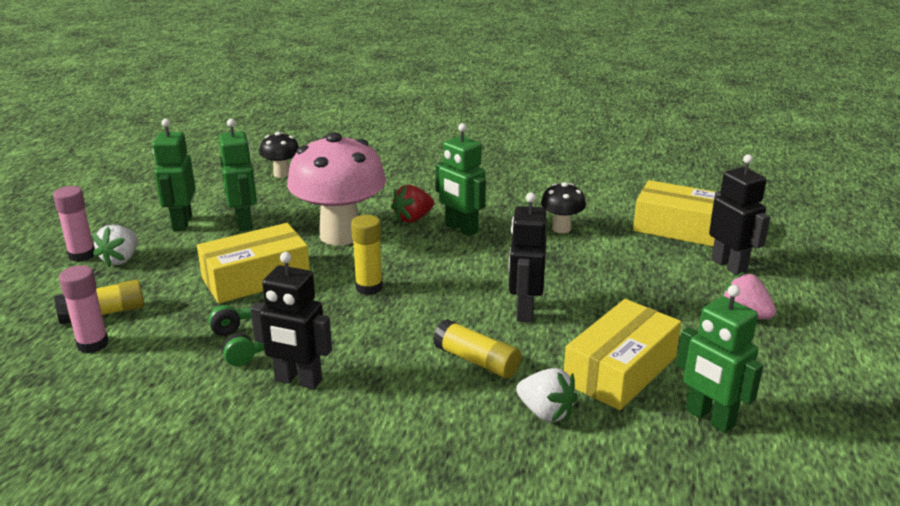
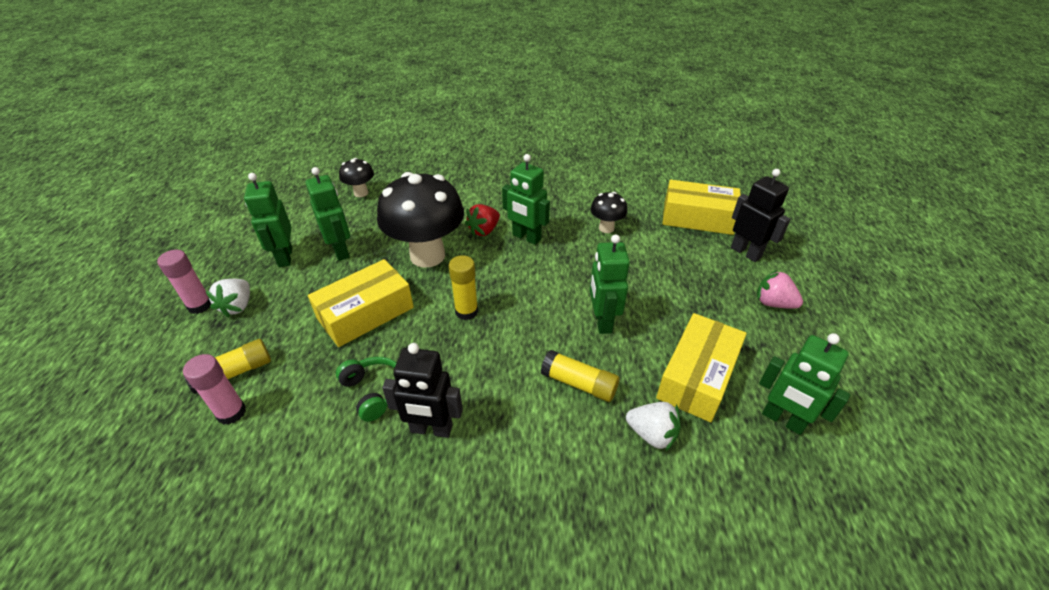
camera: 10 degrees left, 15 degrees up
pink mushroom [287,132,386,246] -> black mushroom [377,172,464,268]
black robot [509,193,546,322] -> green robot [590,234,630,334]

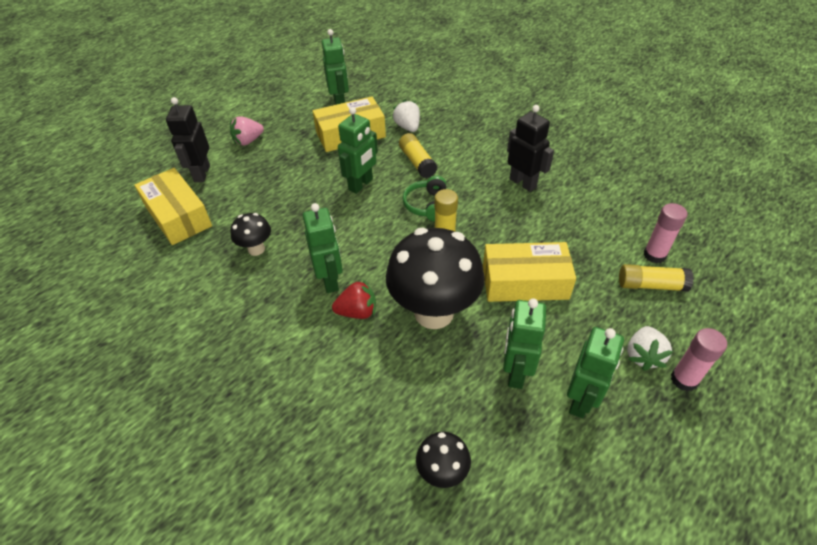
camera: 140 degrees left, 5 degrees up
white strawberry [206,279,250,317] -> white strawberry turned 150 degrees clockwise [627,326,673,371]
green headphones [336,357,397,422] -> green headphones moved to [403,175,446,222]
pink strawberry [757,270,803,309] -> pink strawberry turned 75 degrees clockwise [230,116,264,146]

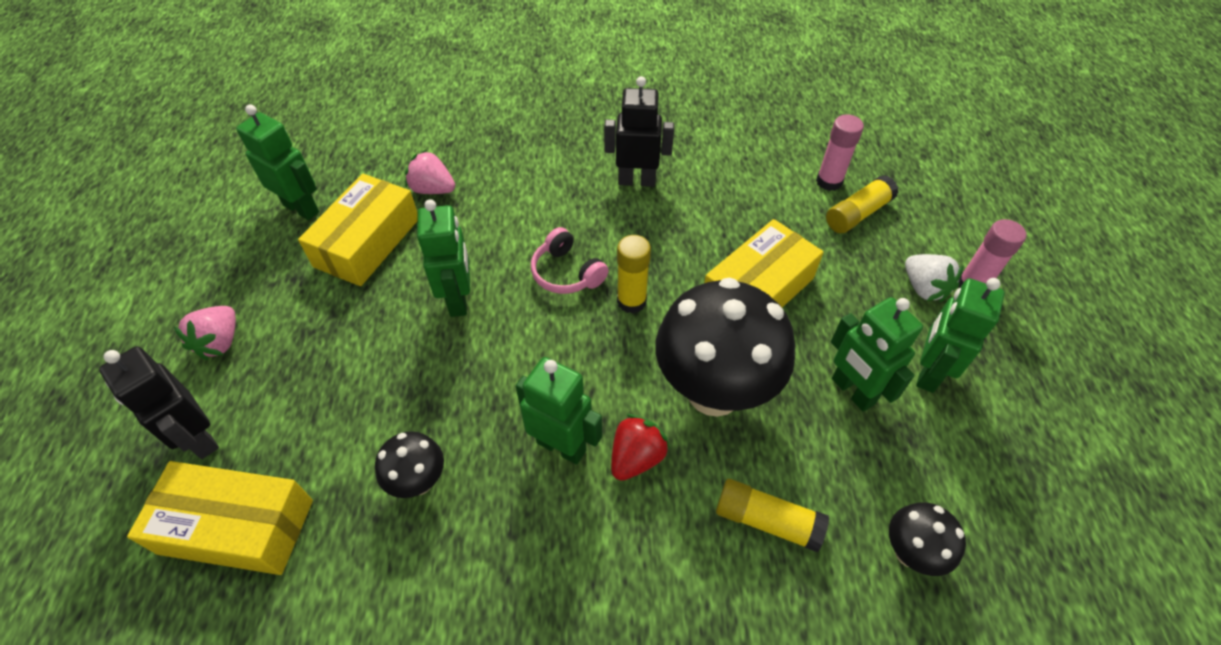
camera: 45 degrees left, 5 degrees up
white strawberry [392,100,420,132] -> pink strawberry [405,150,455,194]
yellow glue stick [399,133,437,178] -> yellow glue stick moved to [716,479,829,552]
green headphones [403,175,446,222] -> pink headphones [531,227,609,294]
green robot [567,327,624,418] -> green robot turned 135 degrees counterclockwise [916,278,1005,393]

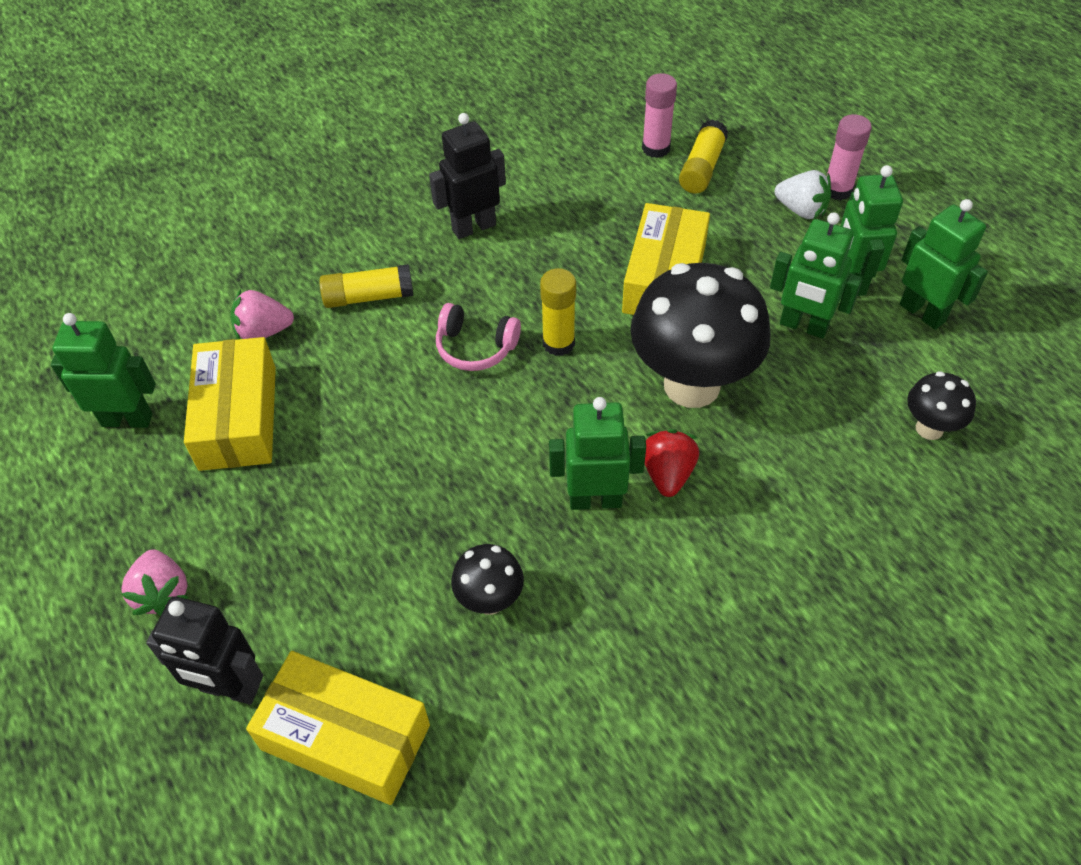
camera: 30 degrees left, 0 degrees up
yellow box [127,461,313,575] -> yellow box turned 45 degrees clockwise [246,651,430,805]
green robot [417,199,470,317] -> green robot moved to [900,199,988,330]
yellow glue stick [716,479,829,552] -> yellow glue stick moved to [319,264,413,308]

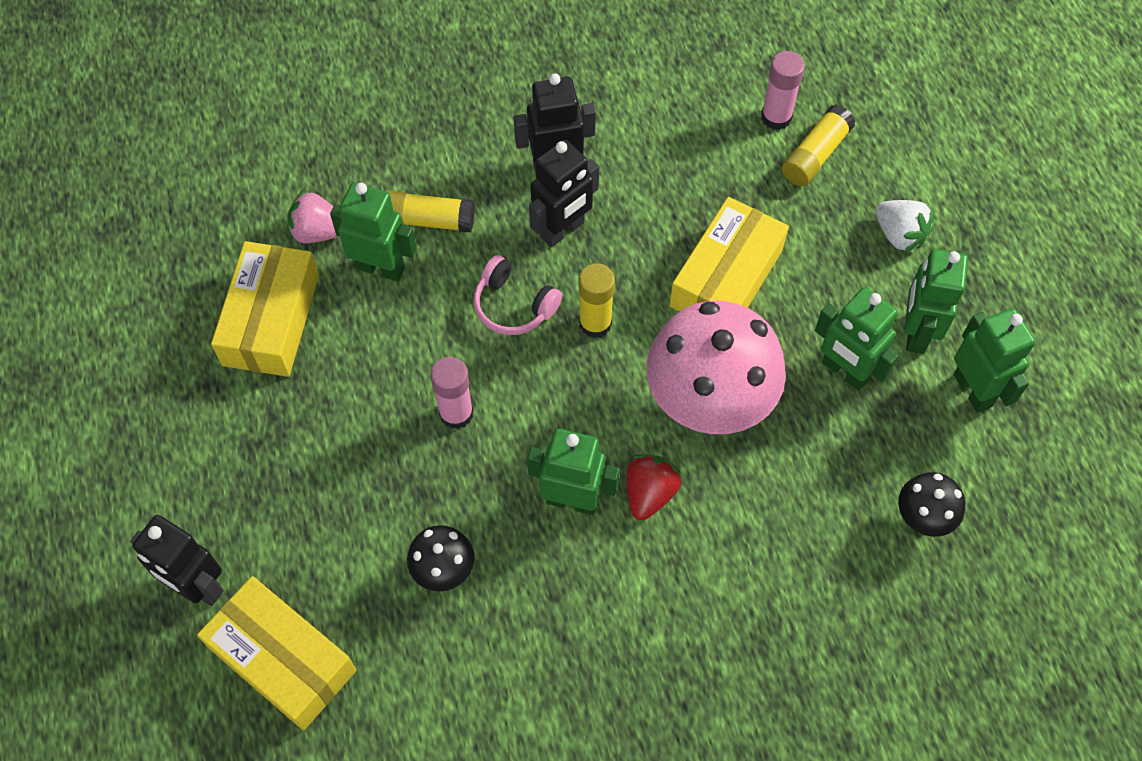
camera: 15 degrees right, 10 degrees up
green robot [51,313,156,428] -> green robot moved to [330,182,417,281]
pink strawberry [121,549,189,616] -> none
black mushroom [630,263,771,408] -> pink mushroom [646,301,786,434]
pink glue stick [827,114,872,200] -> pink glue stick moved to [430,357,473,429]
none -> black robot [529,140,599,247]

